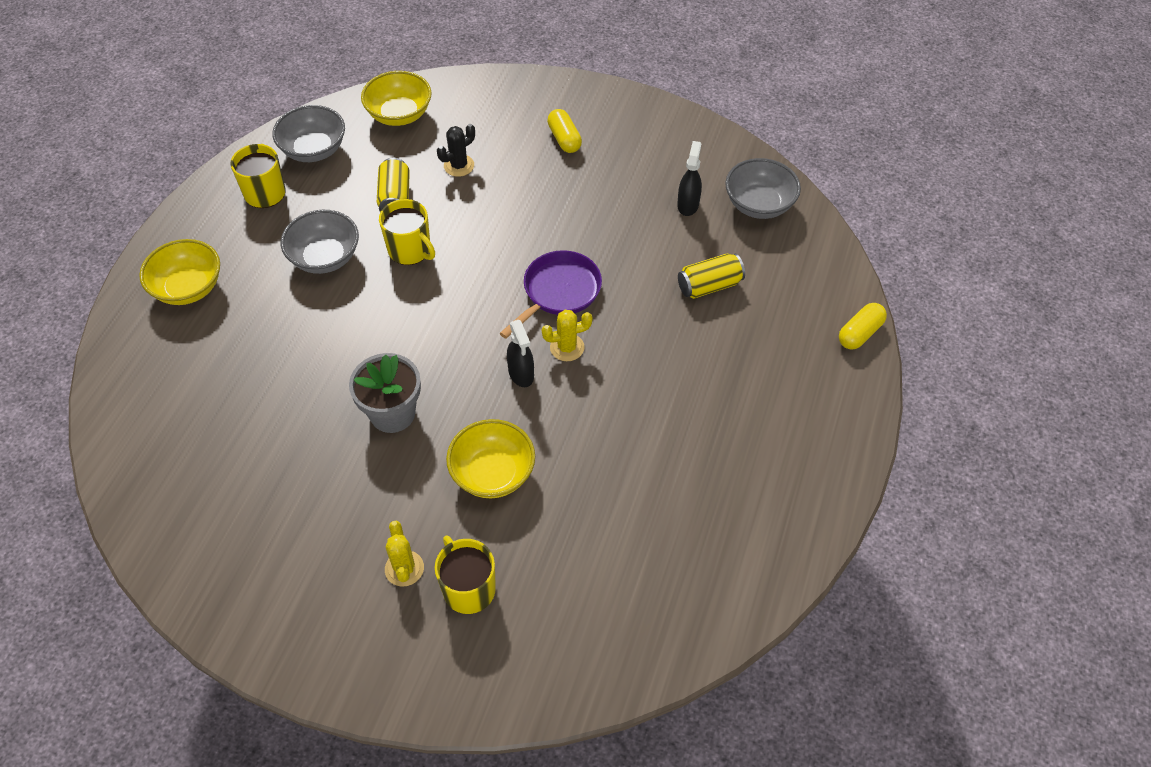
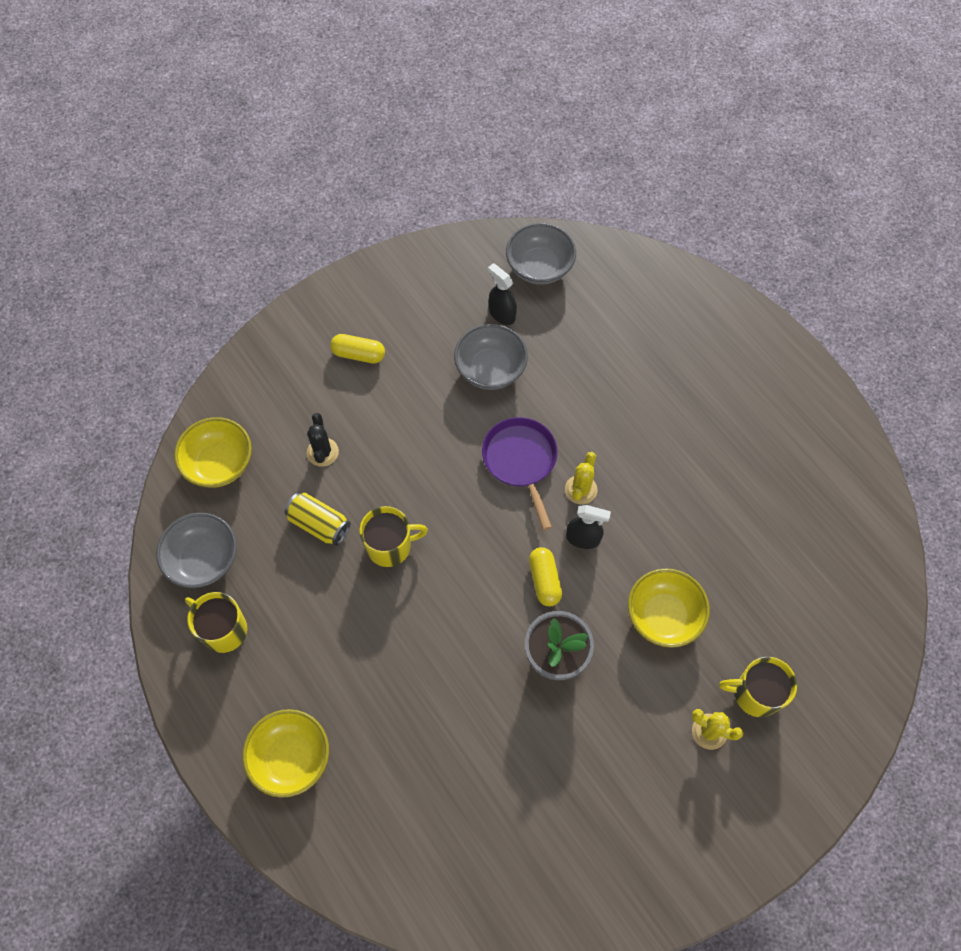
camera: 55 degrees left, 10 degrees up
grey bowl [281,210,359,274] -> grey bowl moved to [454,324,528,390]
yellow can [678,254,745,299] -> none
yellow capsule [839,303,887,350] -> yellow capsule moved to [529,547,562,607]

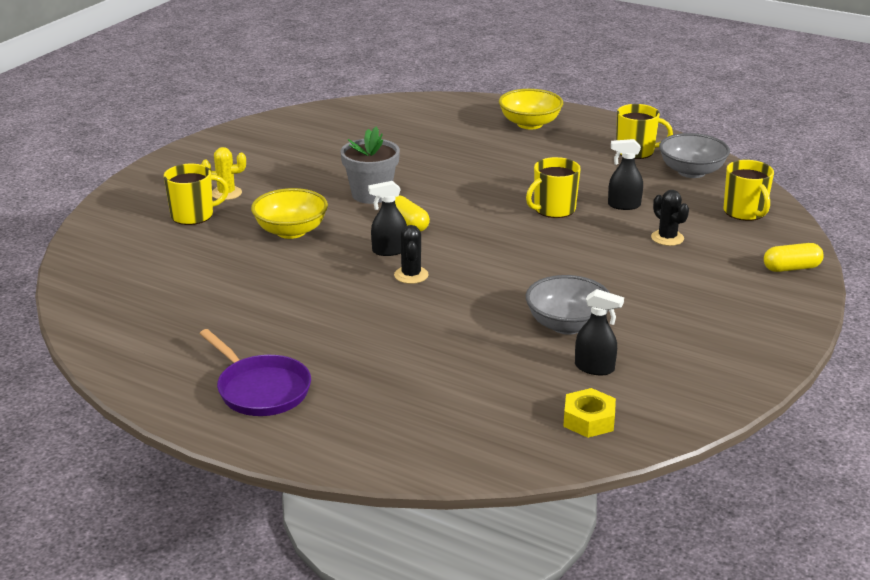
camera: 155 degrees right, 35 degrees down
yellow bowl [174,417,252,487] -> yellow mug [723,160,774,221]
yellow can [285,493,350,546] -> black spray bottle [608,139,643,210]
yellow capsule [330,334,385,363] -> yellow capsule moved to [764,243,824,272]
purple pan [482,417,558,530] -> purple pan moved to [200,329,311,416]
grey bowl [506,223,576,285] -> yellow nut [563,388,616,438]
yellow cactus [565,452,597,504] -> black cactus [394,225,429,284]

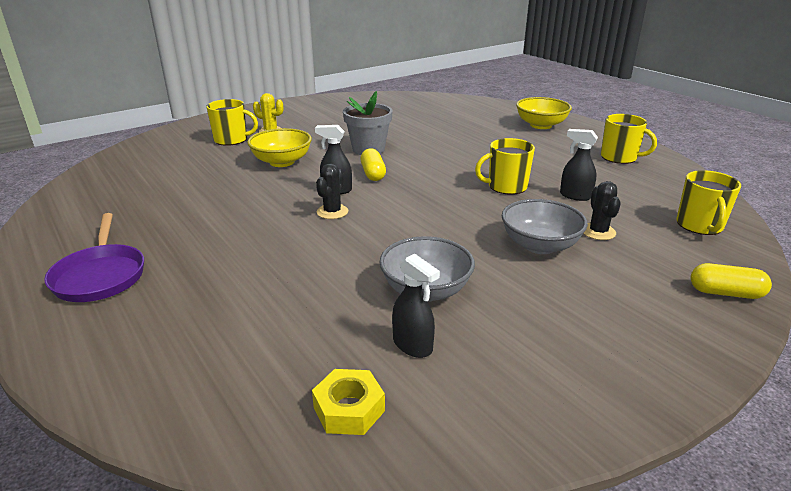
camera: 25 degrees right, 0 degrees up
grey bowl [659,133,730,178] -> grey bowl moved to [502,199,588,254]

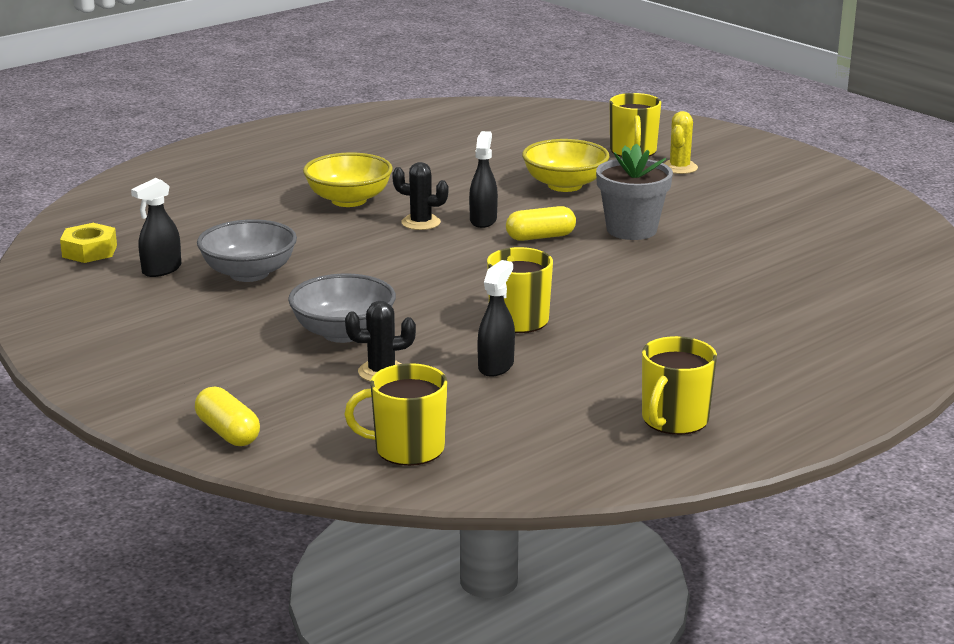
camera: 85 degrees right, 5 degrees down
purple pan [44,213,144,302] -> none
yellow bowl [516,97,572,129] -> yellow bowl moved to [303,152,393,207]
yellow capsule [691,263,772,299] -> yellow capsule turned 45 degrees counterclockwise [195,386,260,446]

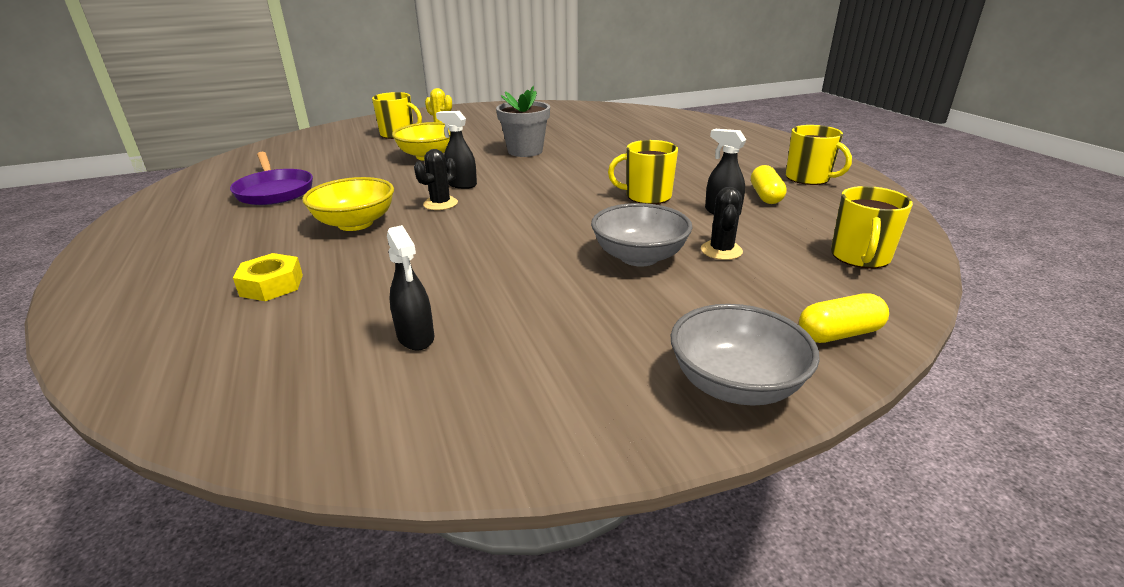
camera: 70 degrees left, 5 degrees up
yellow nut [60,223,117,263] -> yellow nut moved to [233,253,303,301]
grey bowl [197,219,297,282] -> grey bowl moved to [671,304,820,406]
yellow capsule [506,206,576,241] -> yellow capsule moved to [751,165,787,204]
none -> purple pan [230,152,313,205]

